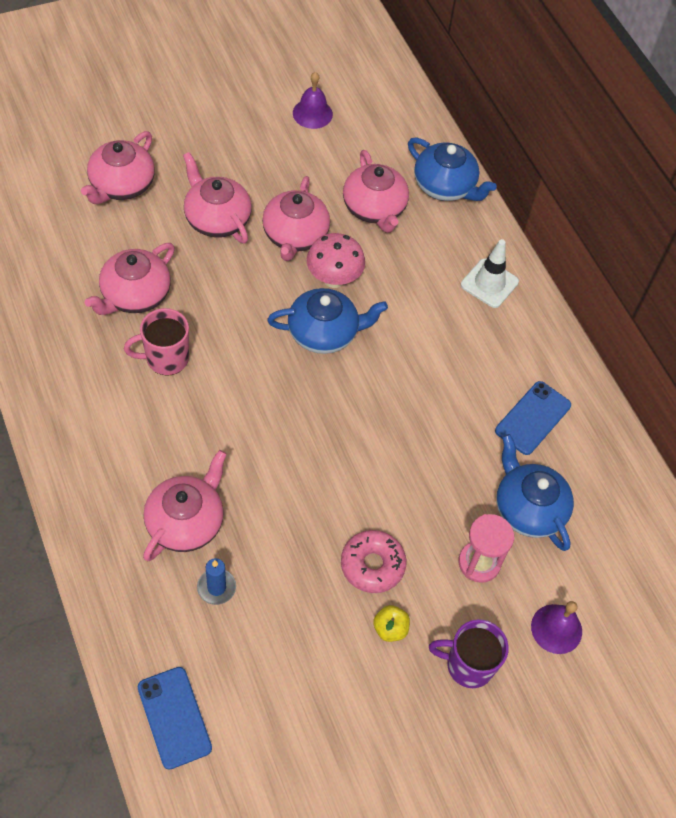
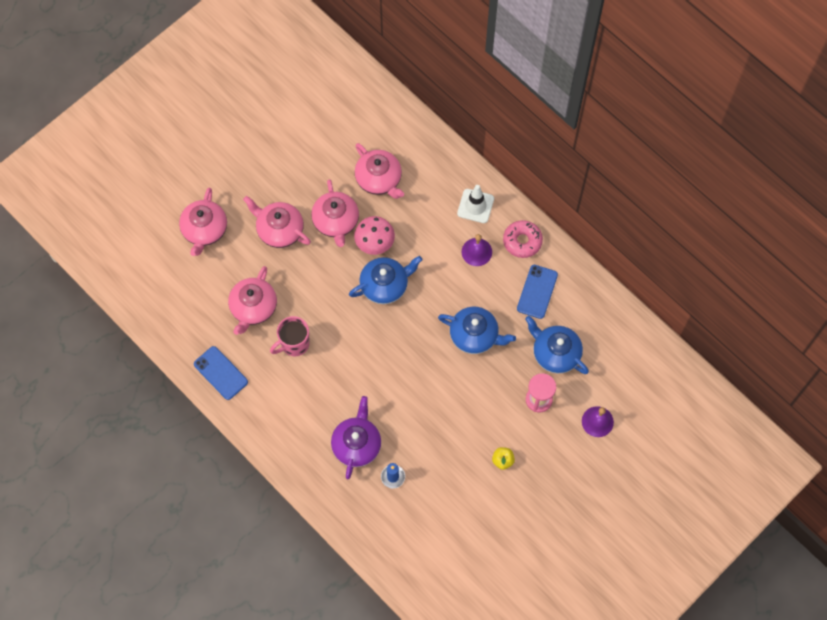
camera: 15 degrees left, 10 degrees up
blue phone [137,667,212,770] -> blue phone moved to [194,346,248,400]
pink teapot [143,450,227,561] -> purple teapot [331,396,381,479]
purple bell [293,72,333,129] -> purple bell moved to [462,234,492,266]
pink donut [341,530,406,593] -> pink donut moved to [503,220,543,258]
blue teapot [408,138,497,201] -> blue teapot moved to [438,307,516,354]
purple mug [429,619,509,688] -> none

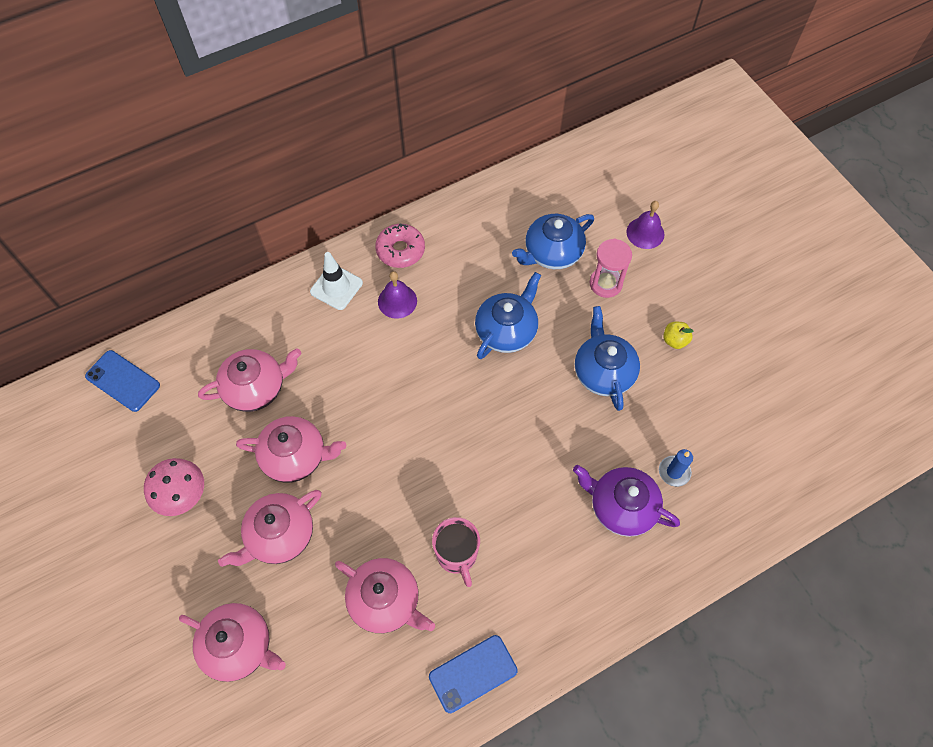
camera: 75 degrees left, 5 degrees down
blue teapot [349,256,423,304] -> blue teapot moved to [575,306,640,411]
pink mushroom [354,216,395,255] -> pink mushroom moved to [144,458,204,516]
blue phone [517,265,558,319] -> blue phone moved to [85,350,160,412]

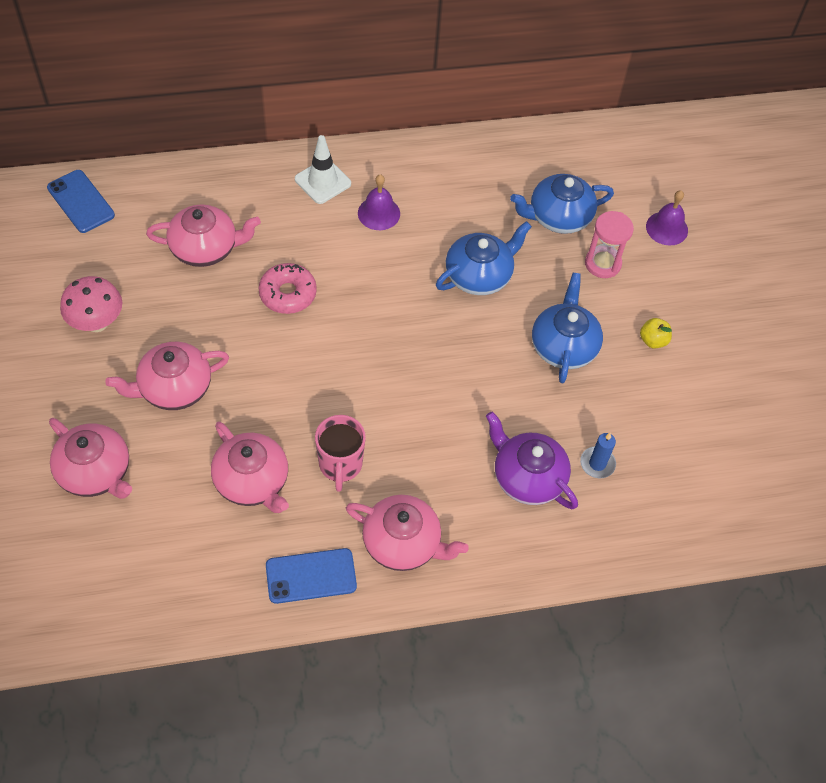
camera: 15 degrees right, 5 degrees down
pink teapot [236,416,346,483] -> pink teapot moved to [346,495,469,571]
pink donut [375,223,425,268] -> pink donut moved to [259,263,317,314]

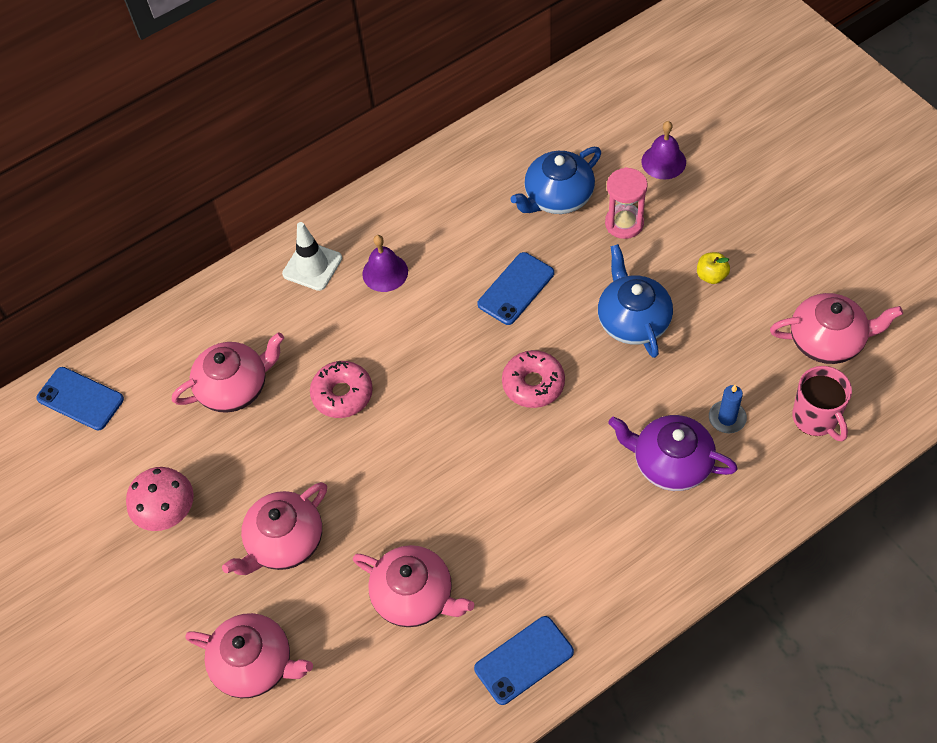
camera: 15 degrees left, 0 degrees up
pink mug [315,415,366,492] -> pink mug moved to [792,366,852,441]
pink teapot [346,495,469,571] -> pink teapot moved to [770,293,903,364]
blue teapot [436,221,532,295] -> blue phone [477,252,554,325]
none -> pink donut [502,350,565,408]

